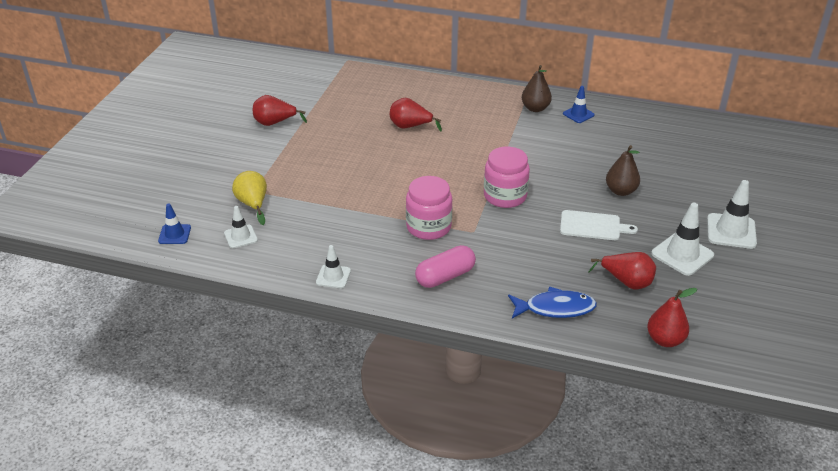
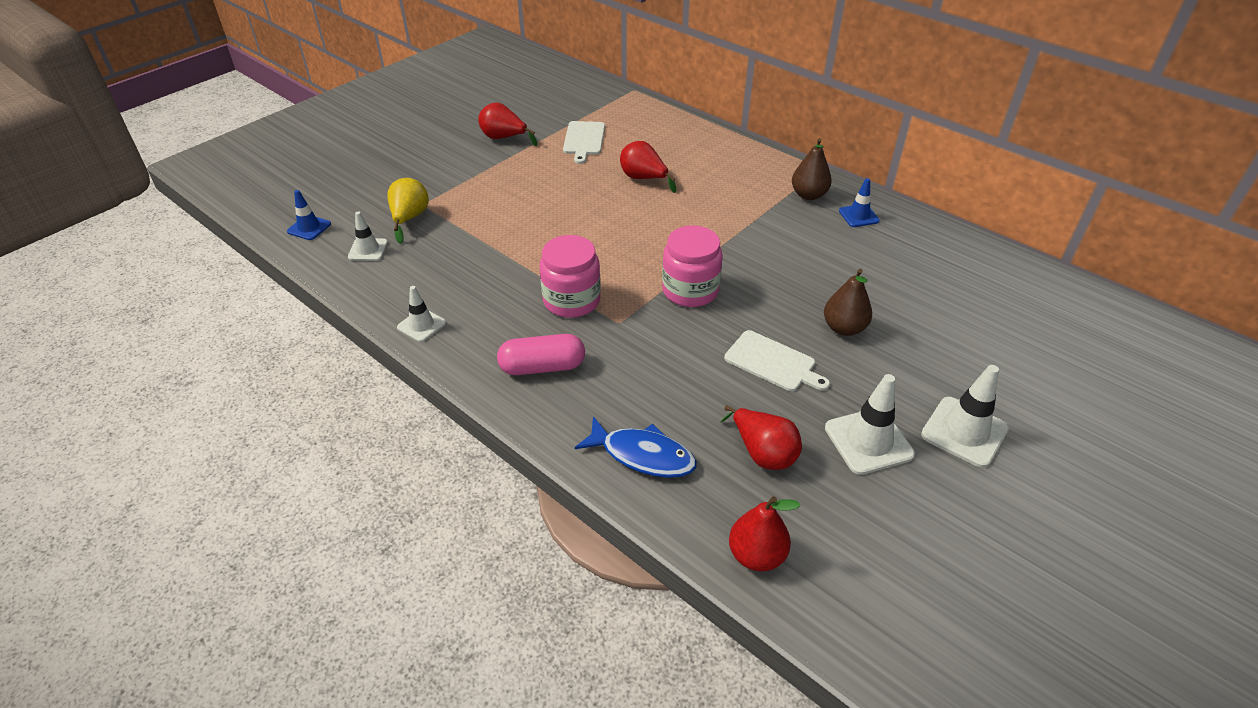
camera: 25 degrees right, 5 degrees up
none -> white cutting board [563,121,605,164]

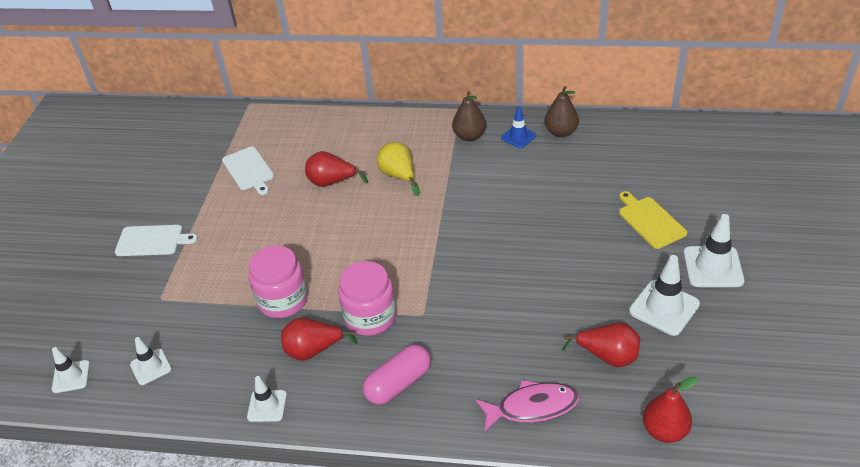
camera: 30 degrees left, 0 degrees up
blue traffic cone [287,190,331,240] -> white traffic cone [52,347,90,393]
yellow pear [387,178,429,244] -> yellow pear moved to [377,142,420,196]
red pear [478,102,537,146] -> red pear moved to [281,318,357,361]
blue fish [575,416,697,478] -> pink fish [475,380,579,432]
pink jar [662,225,723,307] -> pink jar moved to [249,245,308,318]
white cutting board [724,330,830,391] -> white cutting board moved to [115,225,198,256]
brown pear [824,269,872,336] -> brown pear moved to [544,86,579,137]
none -> yellow cutting board [619,191,687,249]

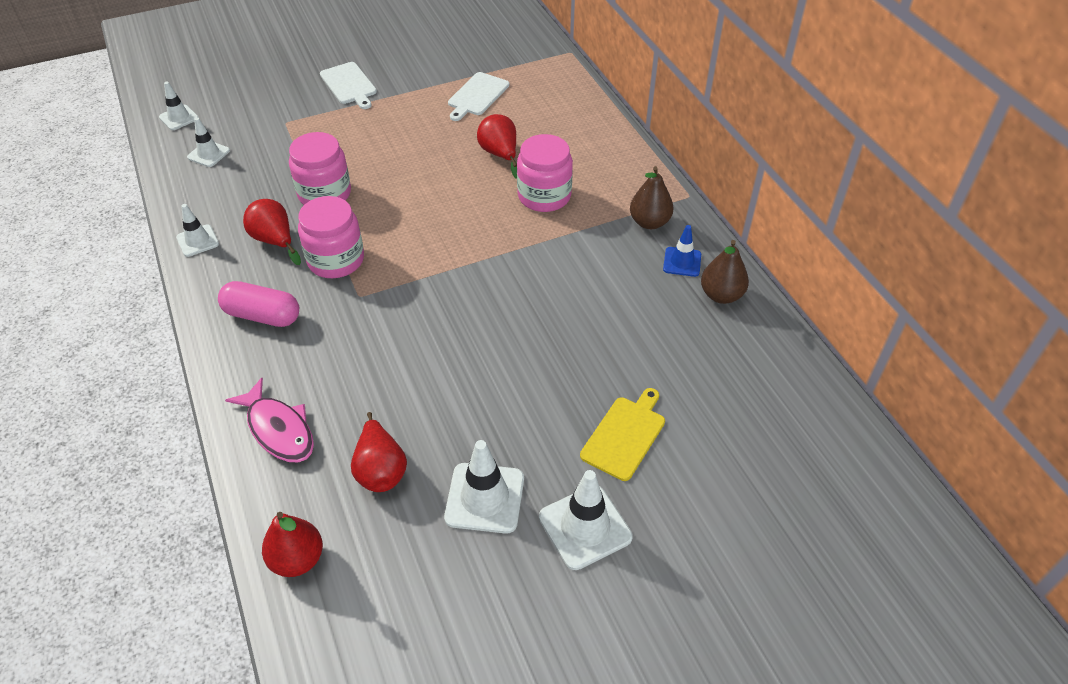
camera: 55 degrees right, 5 degrees up
yellow pear [377,142,420,196] -> pink jar [517,134,573,212]

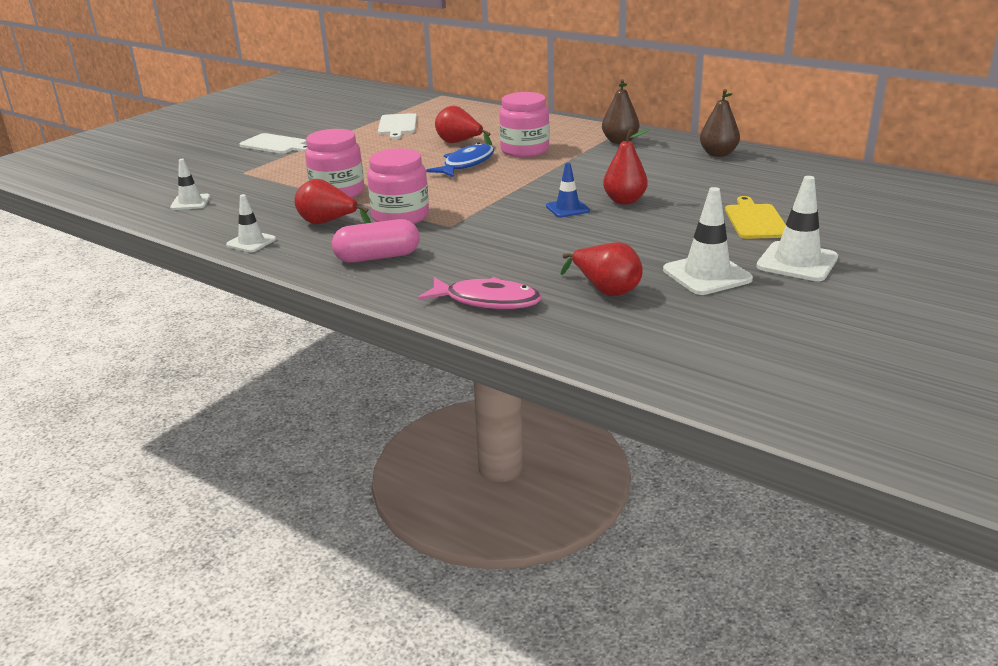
camera: 30 degrees left, 20 degrees down
white traffic cone [159,81,199,130] -> none
red pear [262,512,323,577] -> red pear moved to [603,129,650,204]
blue traffic cone [663,225,701,277] -> blue traffic cone moved to [546,162,590,218]
none -> blue fish [426,142,494,178]

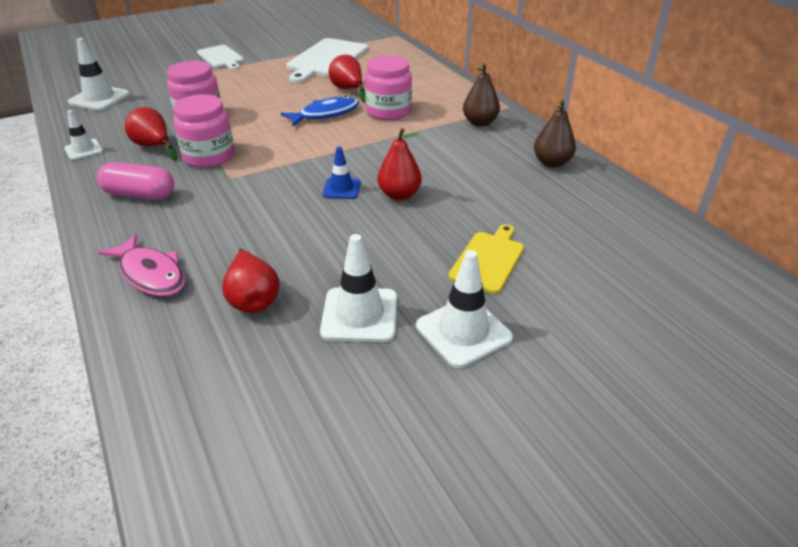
camera: 25 degrees right, 10 degrees up
white traffic cone [170,159,210,210] -> white traffic cone [68,38,130,111], size x1.63
white cutting board [378,113,417,139] -> white cutting board [286,38,368,83], size x1.67

